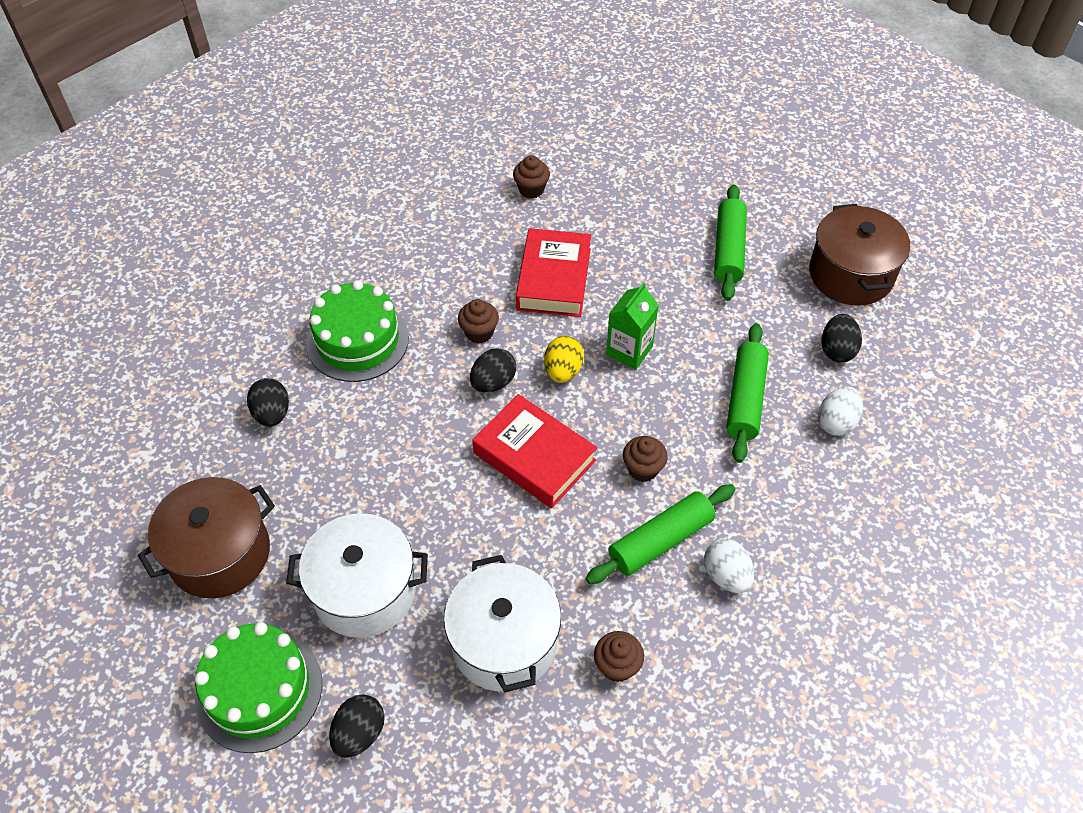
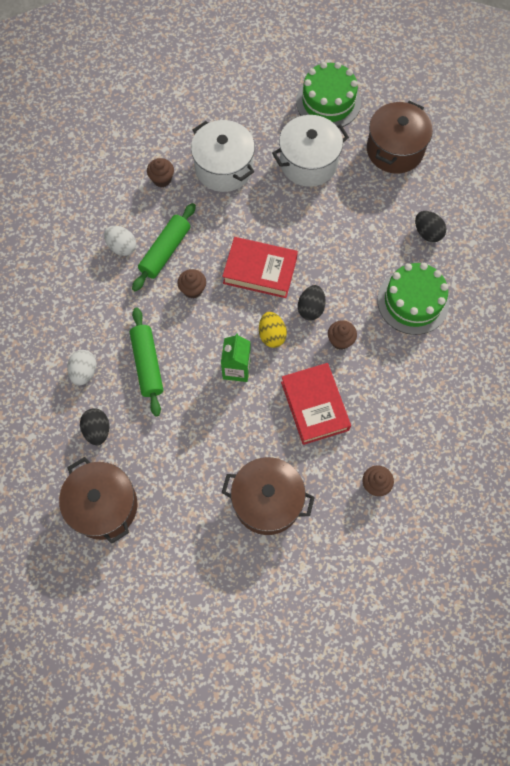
camera: 155 degrees right, 15 degrees up
black egg [329,694,385,758] -> none
green rolling pin [714,185,747,301] -> none
none -> brown pot [222,457,315,535]

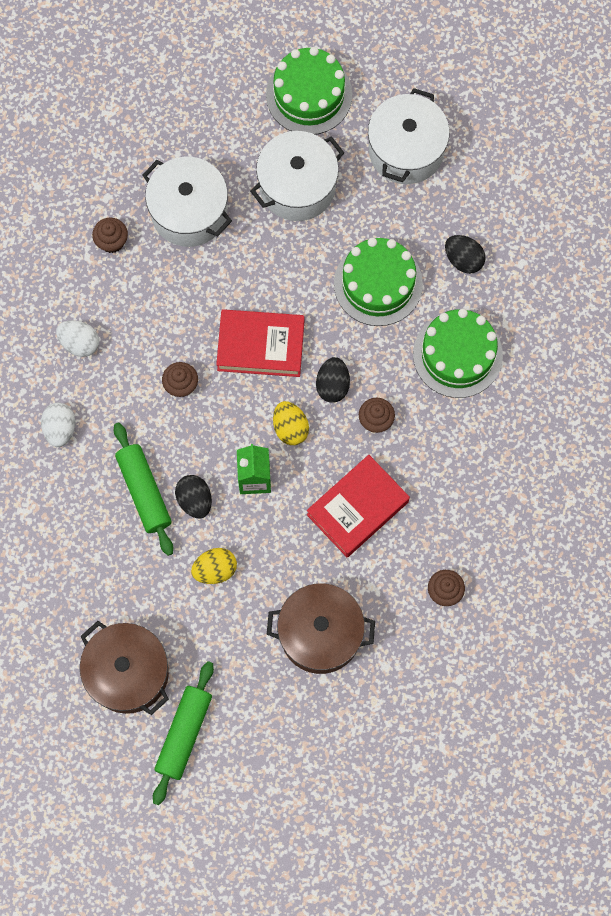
camera: 10 degrees left, 5 degrees up
white egg [67,350,97,386] -> white egg moved to [41,402,75,447]
black egg [80,408,109,445] -> black egg moved to [175,475,212,518]
green rolling pin [132,203,196,292] -> green rolling pin moved to [153,661,214,805]
red book [281,363,351,445] -> red book turned 75 degrees clockwise [307,455,410,557]
brown pot [367,101,433,173] -> white pot [368,88,450,184]
none -> yellow egg [191,548,237,584]
none -> green cake [334,238,423,326]

